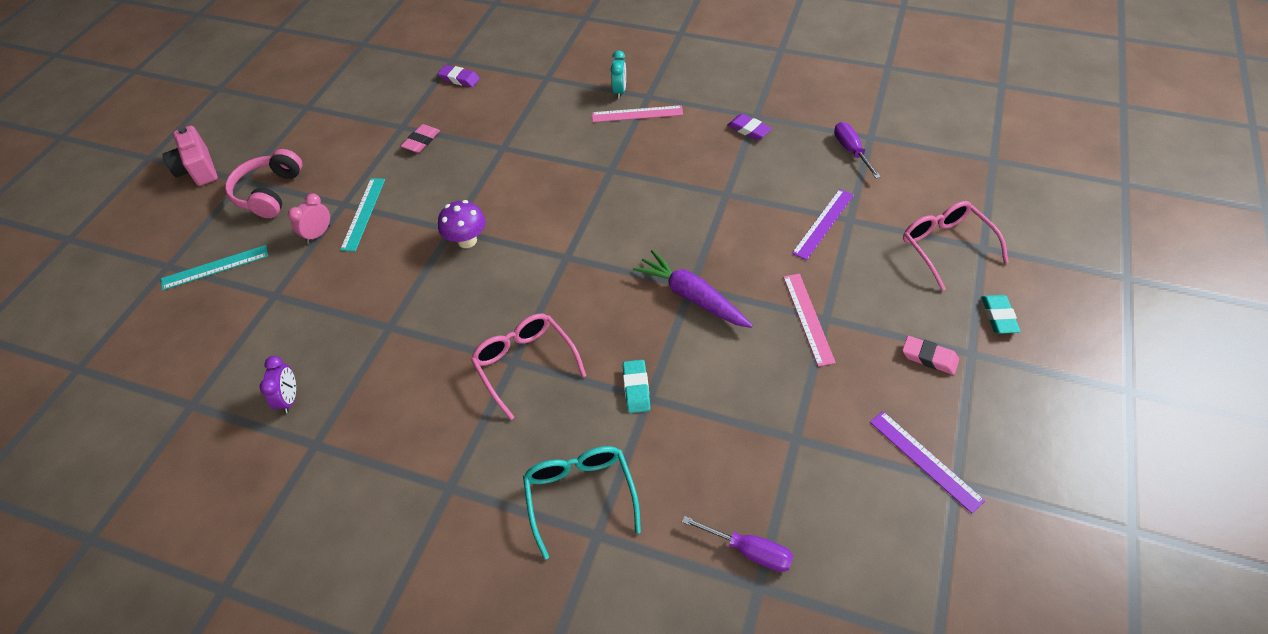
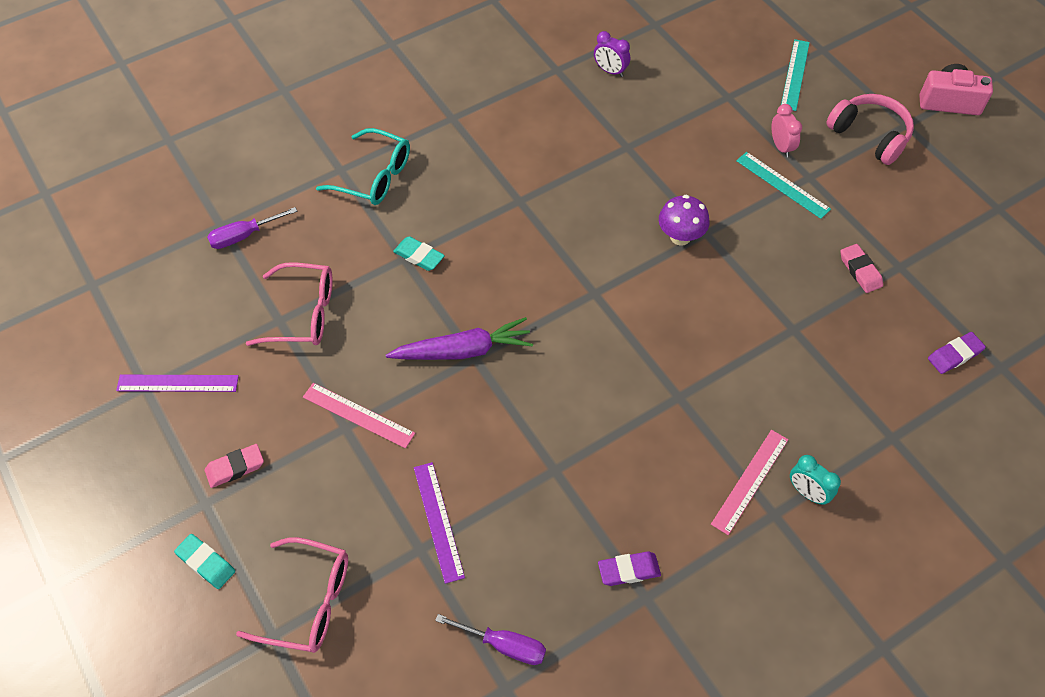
camera: 125 degrees right, 5 degrees up
pink glasses [471,313,586,420] -> pink glasses moved to [246,262,333,346]

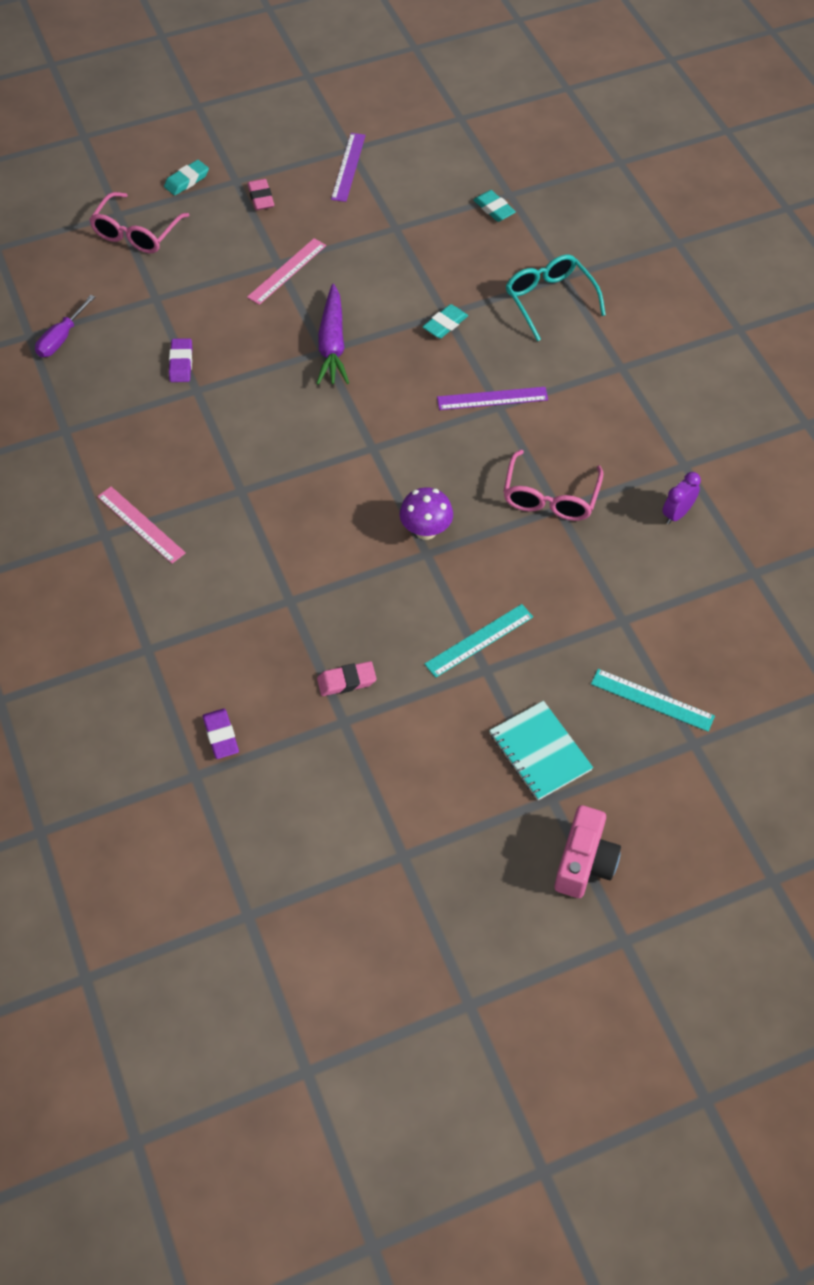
camera: 100 degrees right, 0 degrees up
purple screwdriver [207,207,297,249] -> turquoise eraser [473,190,516,222]
pink glasses [246,262,333,346] -> pink glasses moved to [503,450,604,521]
turquoise glasses [316,128,410,205] -> turquoise glasses turned 120 degrees clockwise [506,255,606,342]
purple ruler [414,462,465,584] -> purple ruler moved to [437,387,548,410]
purple eraser [598,551,661,586] -> purple eraser moved to [169,338,192,382]
pink clock [771,104,802,157] -> none
turquoise clock [790,455,841,505] -> none
pink headphones [826,94,914,165] -> turquoise notebook [489,701,593,800]

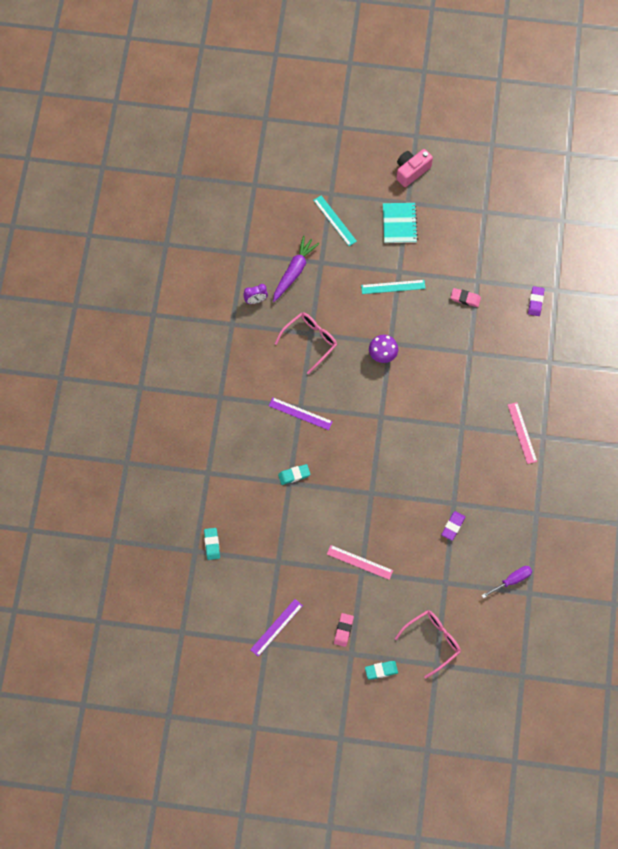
camera: 150 degrees left, 10 degrees up
pink ruler [247,238,326,305] -> pink ruler turned 45 degrees clockwise [327,545,393,580]
purple carrot [317,284,349,385] -> purple carrot moved to [273,235,320,302]
turquoise glasses [506,255,606,342] -> none

